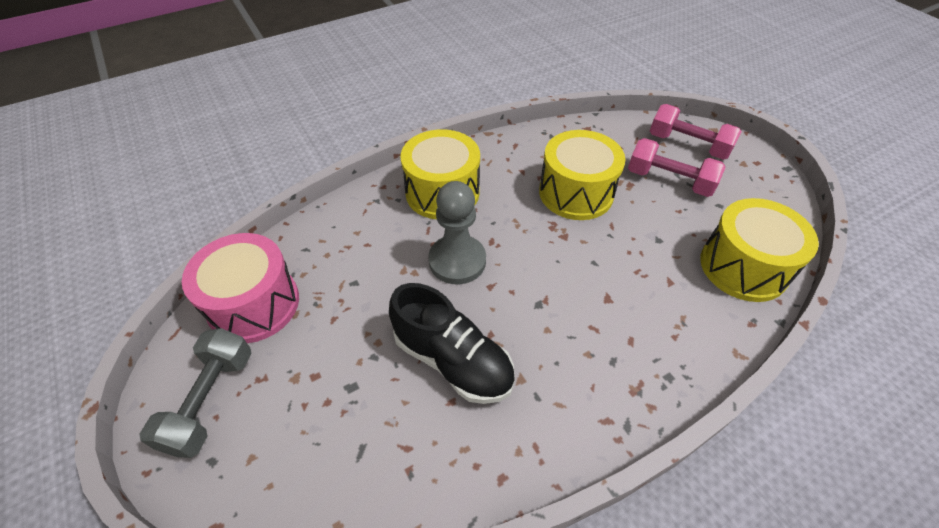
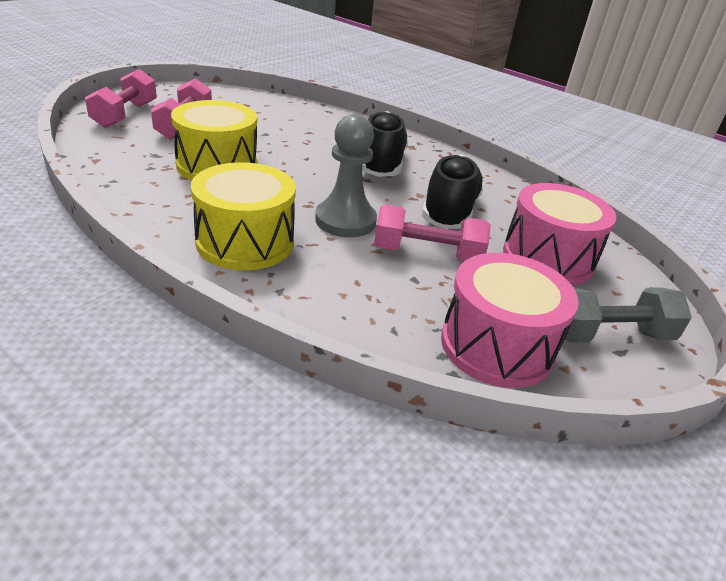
camera: 115 degrees left, 15 degrees down
yellow drum [700,198,819,302] -> none
none -> black shoe [362,111,409,177]
none -> pink dumbbell [374,204,491,262]
none -> pink drum [503,183,616,285]

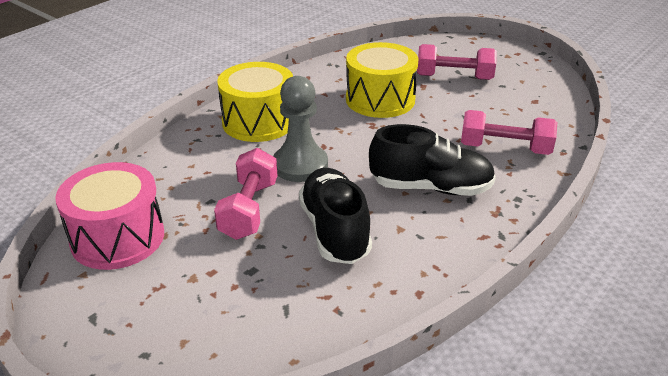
camera: 95 degrees right, 0 degrees up
pink dumbbell [85,69,157,128] -> pink dumbbell moved to [461,110,557,155]
black shoe [422,155,484,229] -> black shoe turned 120 degrees counterclockwise [299,168,372,264]
pink drum [503,183,616,285] -> none
grey dumbbell [561,288,692,343] -> none

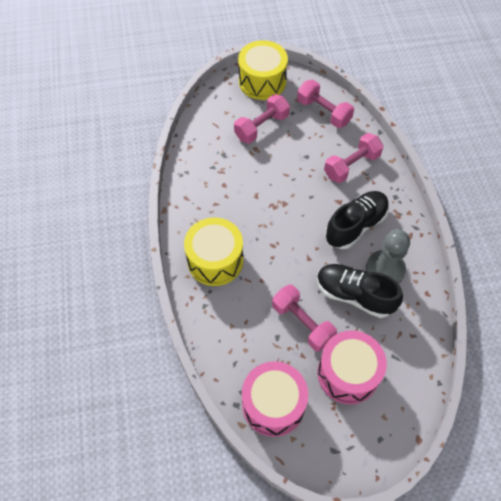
camera: 50 degrees left, 25 degrees up
grey pawn [273,76,328,182] -> grey pawn moved to [366,229,410,284]
yellow drum [346,42,418,118] -> yellow drum moved to [238,40,288,100]
none -> pink dumbbell [297,80,354,128]
none -> pink drum [317,330,387,405]

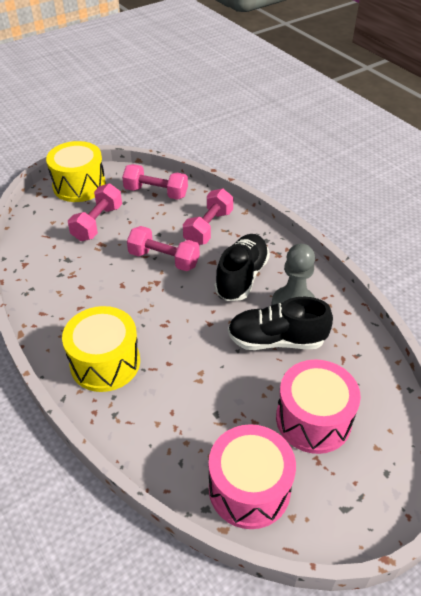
camera: 25 degrees left, 15 degrees down
pink dumbbell [272,285,337,352] -> pink dumbbell moved to [127,226,200,271]

